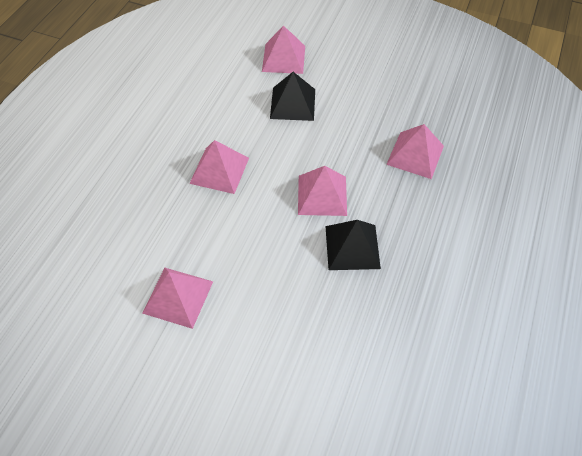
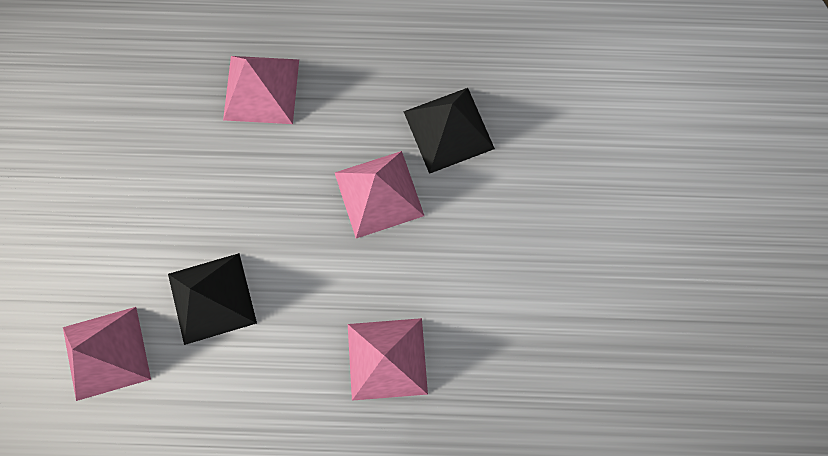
camera: 110 degrees left, 20 degrees up
pink pyramid [142,268,213,329] -> none

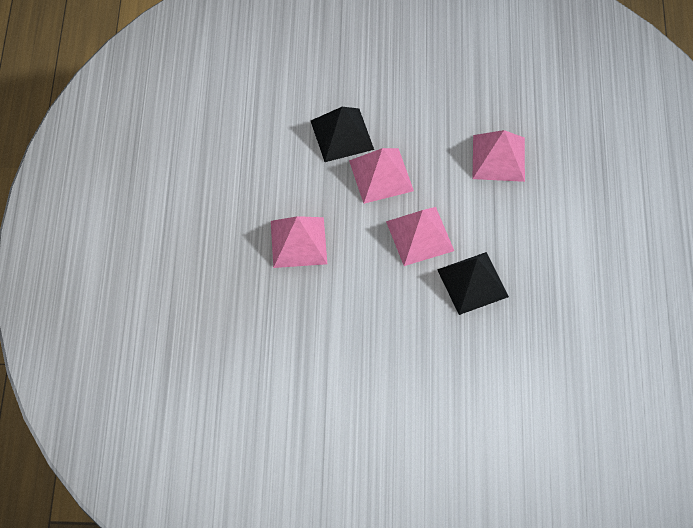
camera: 90 degrees right, 15 degrees down
pink pyramid [63,307,151,401] -> pink pyramid moved to [349,148,414,204]

